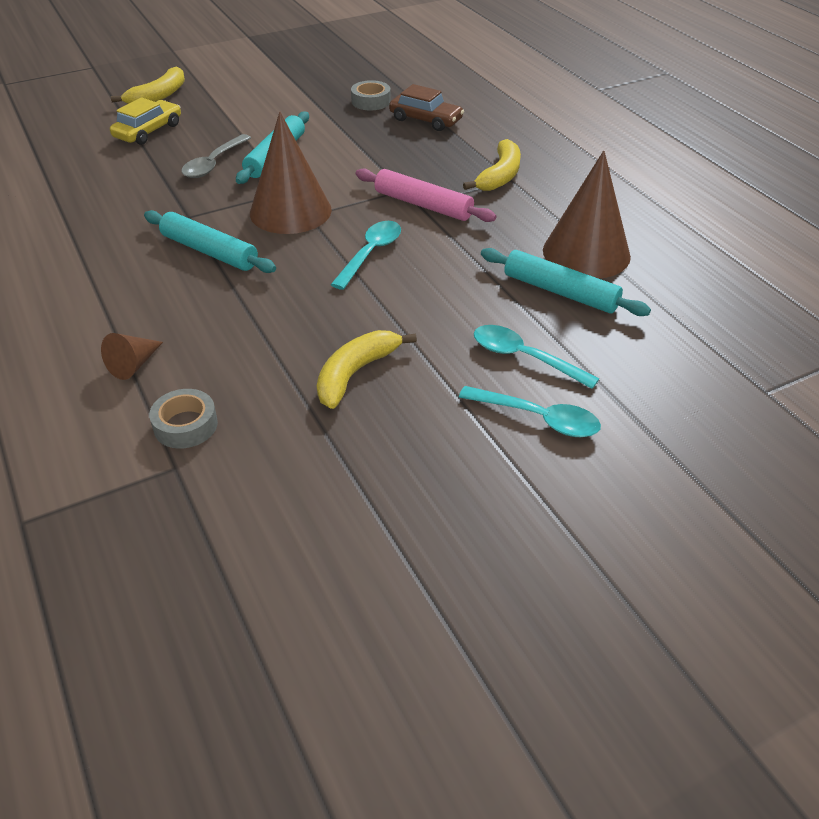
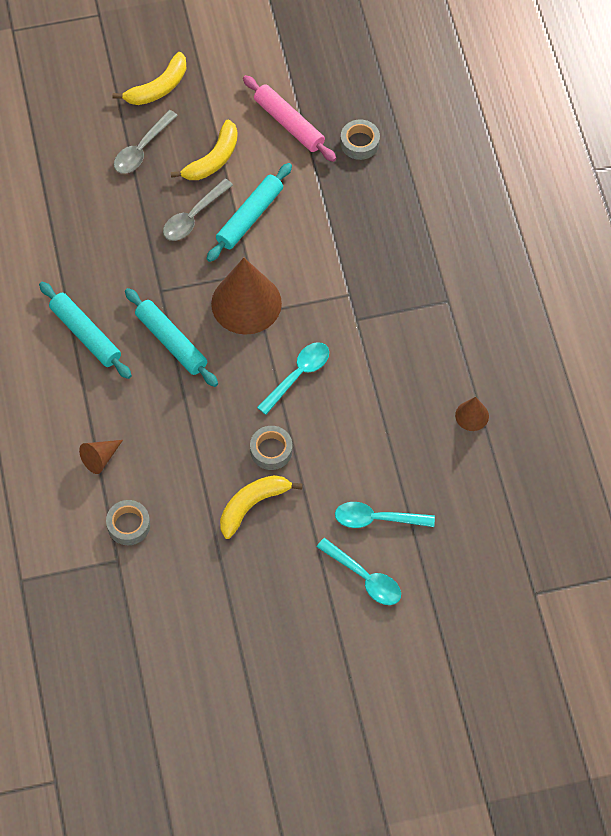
camera: 15 degrees right, 20 degrees up
yellow car [110,97,181,145] -> grey spoon [114,110,178,174]
pink rolling pin [356,168,496,222] -> pink rolling pin moved to [243,75,336,162]
brown car [389,84,464,131] -> none
yellow banana [463,139,521,191] -> yellow banana moved to [171,120,238,180]
turquoise spoon [474,325,599,389] -> turquoise spoon turned 45 degrees counterclockwise [335,502,435,528]
turquoise rolling pin [481,248,651,316] -> turquoise rolling pin moved to [39,282,132,379]
brown cone [543,150,631,279] -> brown cone [455,397,489,431], size x0.47
none -> grey tape [250,426,293,470]

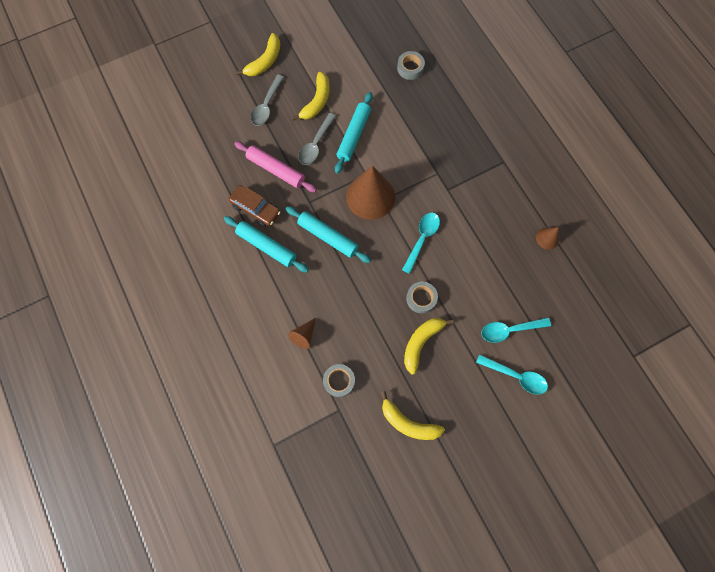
camera: 15 degrees left, 10 degrees up
pink rolling pin [243,75,336,162] -> pink rolling pin moved to [234,142,317,192]
none -> brown car [229,185,281,226]
none -> yellow banana [381,391,445,440]

